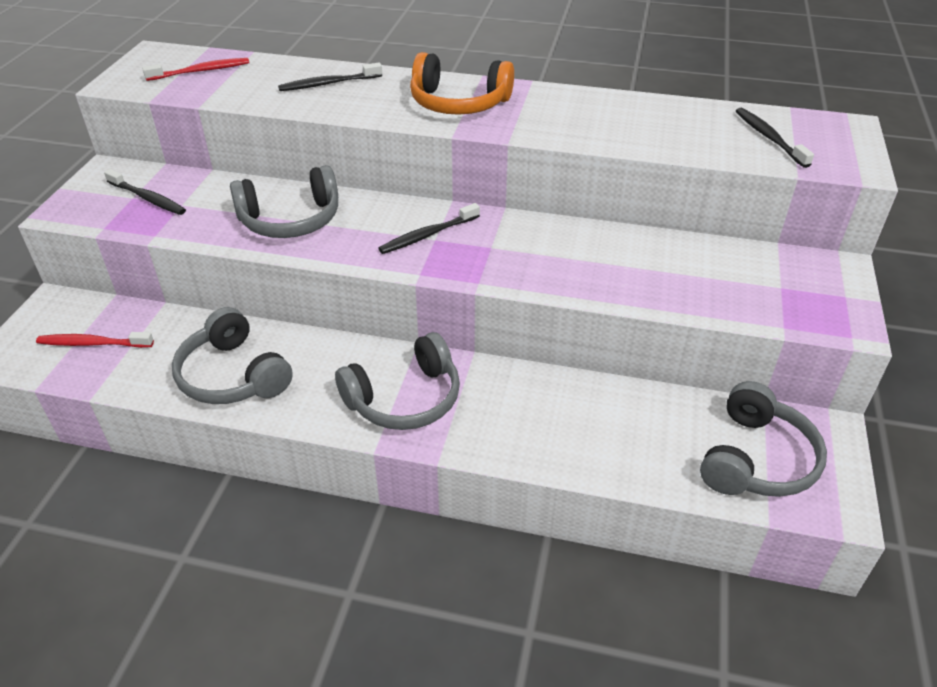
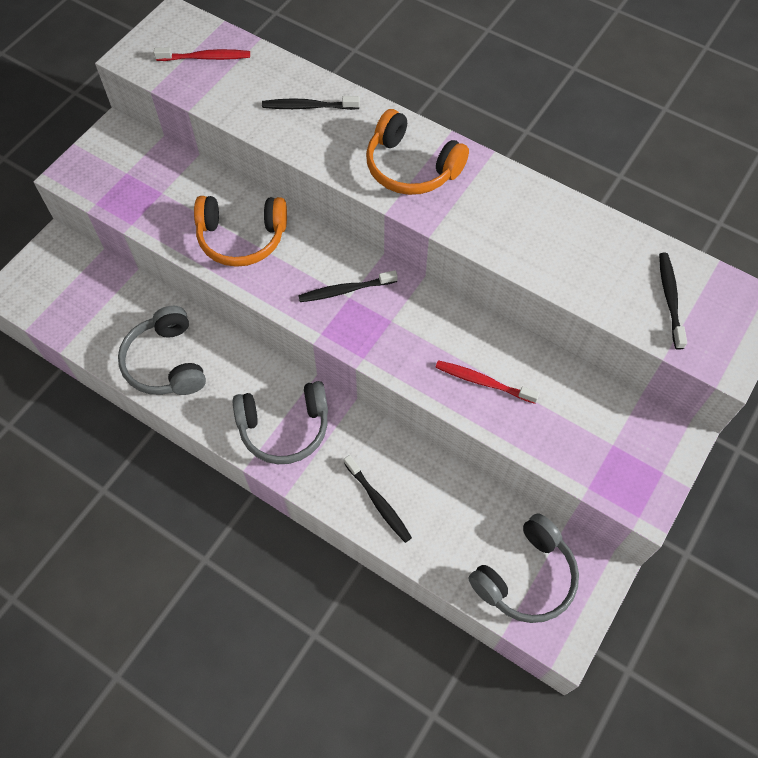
camera: 20 degrees right, 20 degrees up
red toothbrush [36,332,154,348] -> red toothbrush moved to [435,360,540,404]
black toothbrush [104,169,186,215] -> black toothbrush moved to [344,455,412,543]
grey headphones [230,165,338,238] -> orange headphones [194,196,287,267]

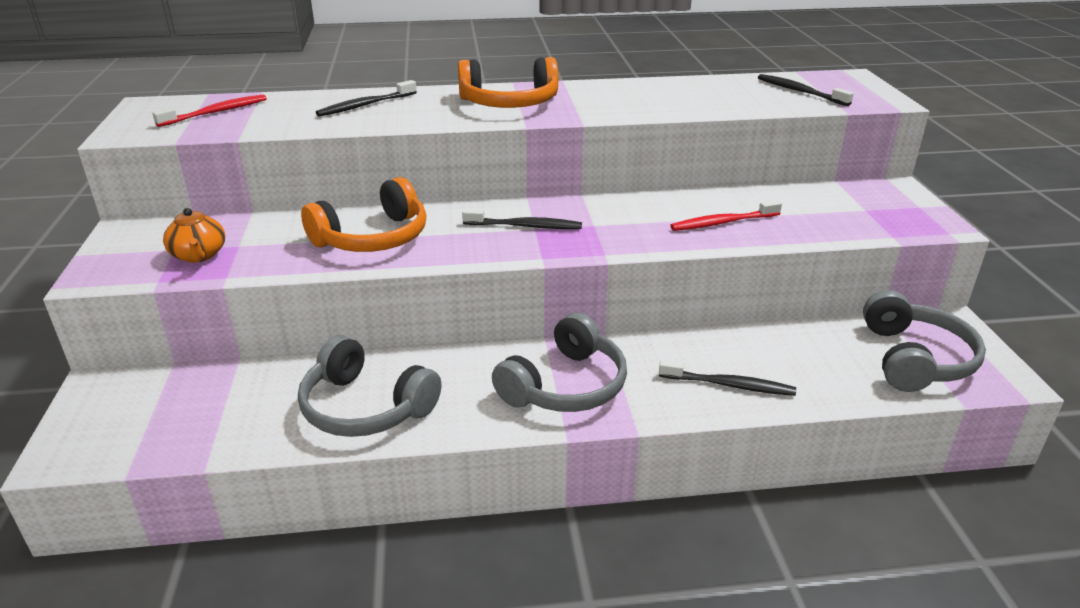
camera: 40 degrees left, 30 degrees down
black toothbrush [298,270,398,302] -> black toothbrush turned 120 degrees counterclockwise [462,209,582,229]
none -> orange teapot [163,208,225,263]

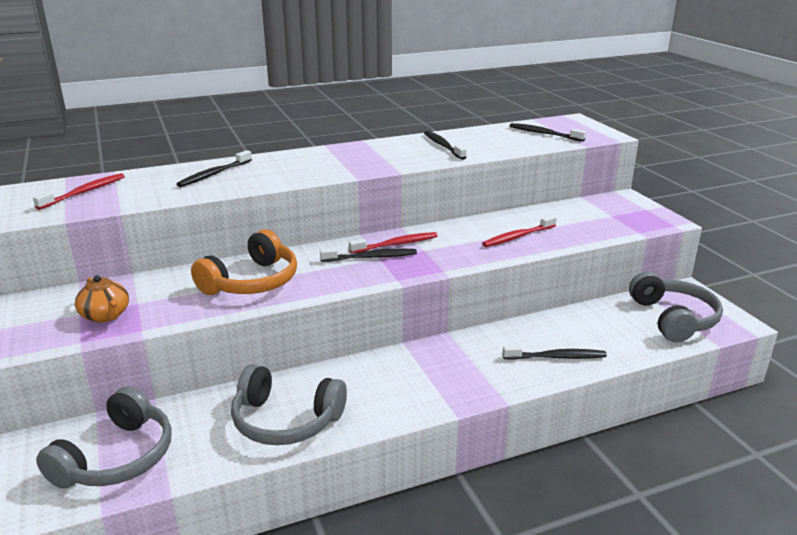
camera: 15 degrees left, 5 degrees down
orange headphones [458,57,558,108] -> none
grey headphones [492,313,627,412] -> grey headphones moved to [36,386,172,489]
none -> red toothbrush [349,232,438,254]
none -> black toothbrush [424,131,466,160]

